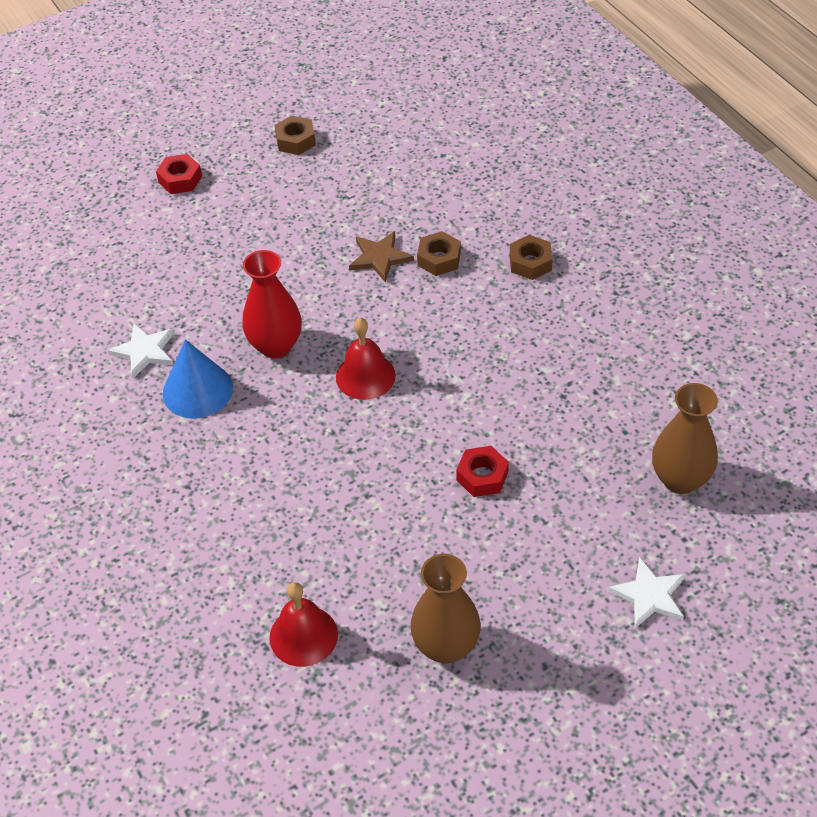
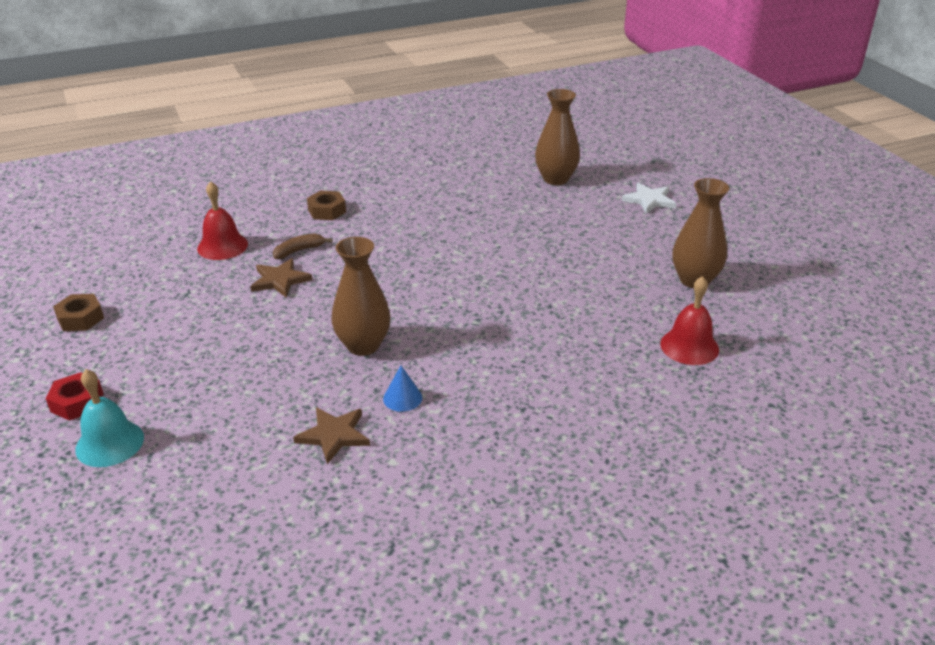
camera: 85 degrees left, 15 degrees down
white star [108,323,174,378] -> brown star [293,407,370,464]
blue cone [163,339,233,419] -> blue cone [383,366,422,412], size x0.54
red vase [242,250,302,359] -> brown vase [331,237,391,356]
red bell [336,318,396,400] -> red bell moved to [197,181,248,260]
brown nut [417,231,461,276] -> brown banana [273,233,332,259]
red nut [456,446,509,497] -> none
none -> turquoise bell [75,369,144,467]

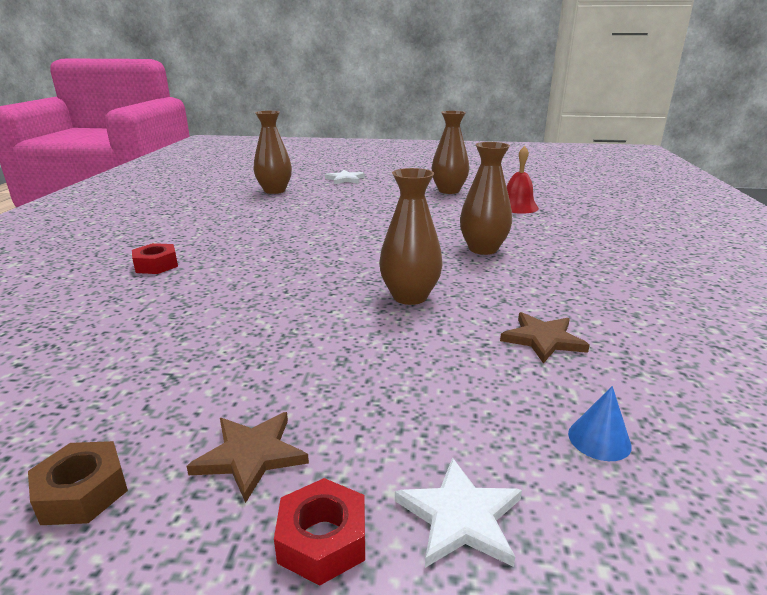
camera: 60 degrees left, 10 degrees down
turquoise bell [75,369,144,467] -> white star [395,457,522,568]
red bell [197,181,248,260] -> none
brown star [250,258,312,298] -> brown star moved to [187,412,309,503]
brown banana [273,233,332,259] -> none
brown nut [307,191,346,220] -> red nut [132,243,178,274]
blue cone [383,366,422,412] -> blue cone moved to [568,386,632,461]
none -> brown vase [460,142,512,255]

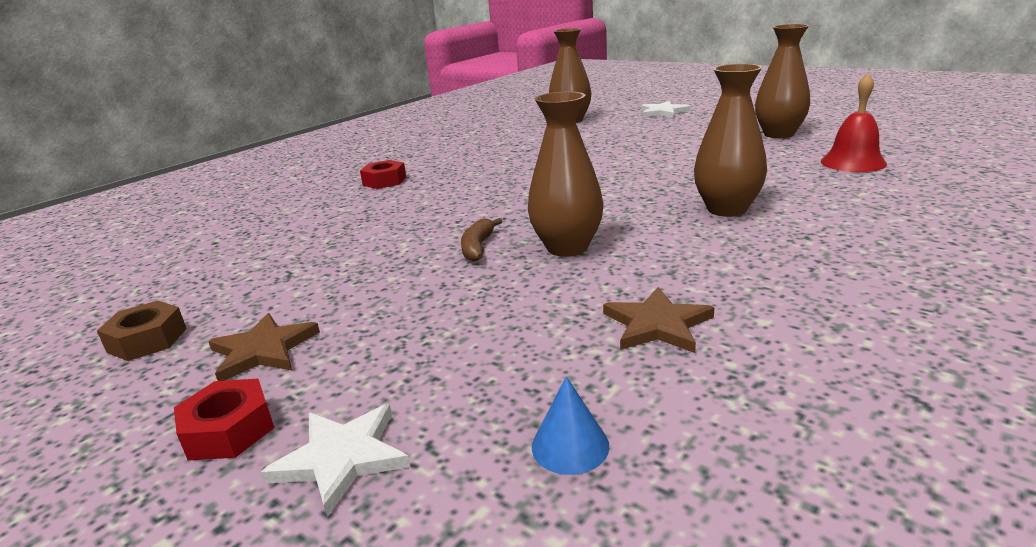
camera: 35 degrees right, 0 degrees up
none -> brown banana [461,218,502,262]

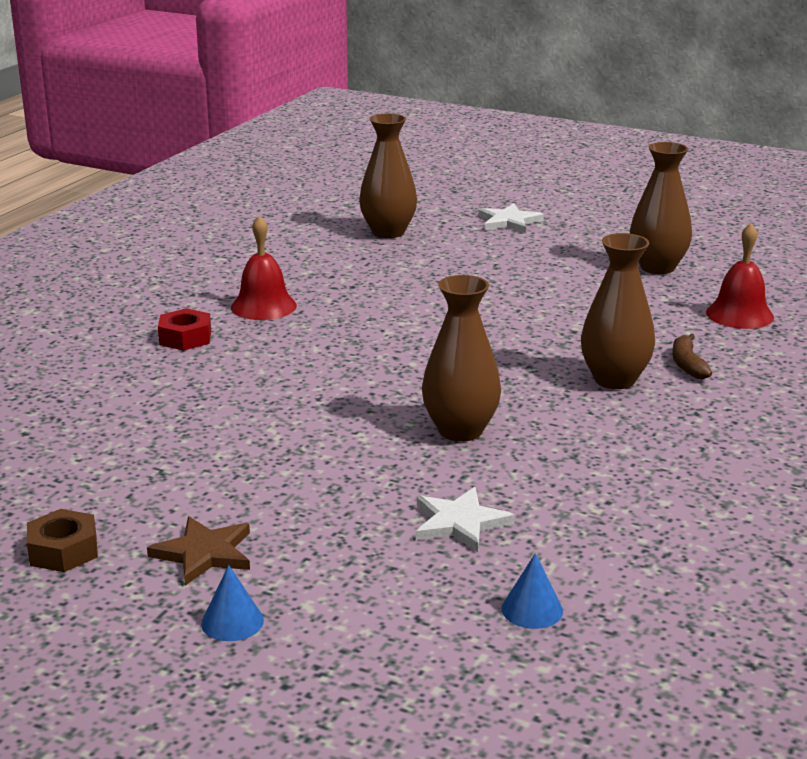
camera: 15 degrees left, 0 degrees up
red nut [174,379,274,460] -> blue cone [201,565,264,641]
white star [261,404,410,517] -> white star moved to [416,487,514,552]
brown banana [461,218,502,262] -> brown banana moved to [672,334,712,379]
brown star [603,287,714,353] -> none
none -> red bell [231,215,297,320]

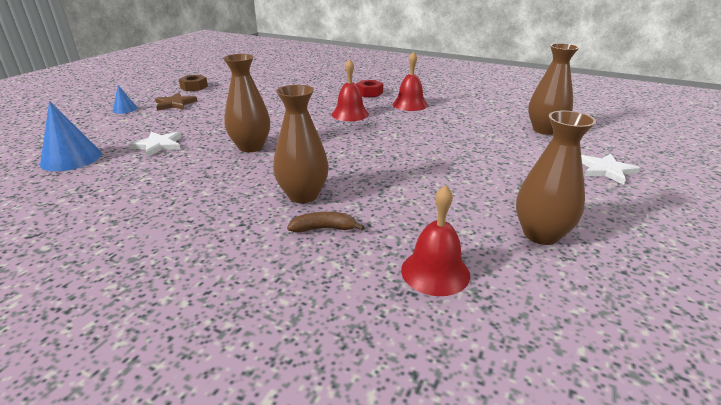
camera: 90 degrees right, 5 degrees up
blue cone [502,553,563,629] -> blue cone [40,101,102,171], size x1.86
none -> red bell [332,59,369,121]

